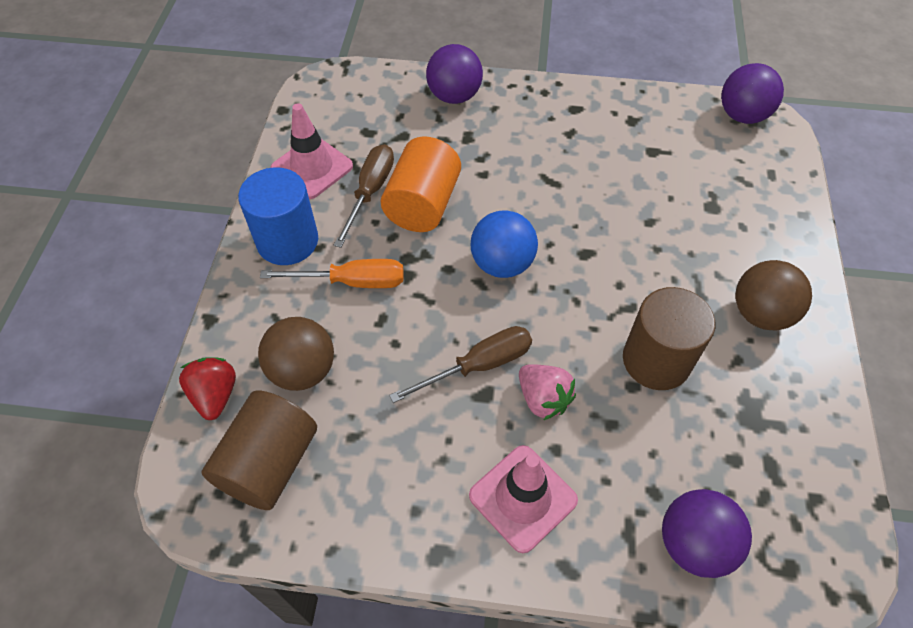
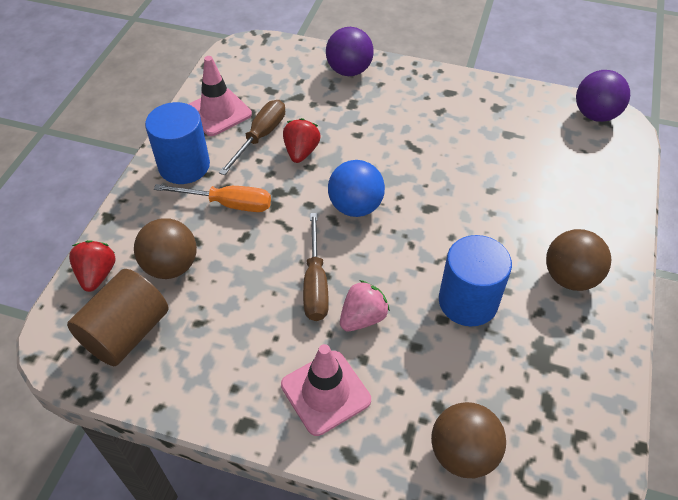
camera: 10 degrees right, 5 degrees down
orange cylinder [381,137,461,232] -> red strawberry [283,118,321,163]
brown screwdriver [389,326,532,403] -> brown screwdriver turned 105 degrees clockwise [303,213,329,321]
pink strawberry [519,364,576,420] -> pink strawberry turned 105 degrees counterclockwise [340,280,390,331]
brown cylinder [623,287,715,390] -> blue cylinder [439,235,512,326]
purple ball [662,489,752,578] -> brown ball [431,402,506,478]

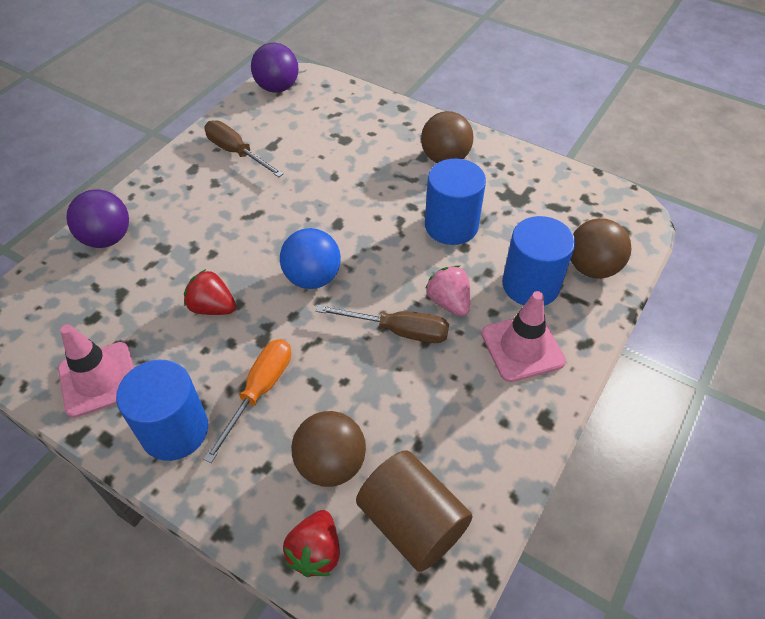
camera: 75 degrees left, 0 degrees up
red strawberry [69,240,116,292] -> red strawberry turned 90 degrees counterclockwise [283,510,340,577]
brown screwdriver [219,100,285,175] -> brown screwdriver moved to [204,120,284,177]
none -> blue cylinder [502,216,575,306]

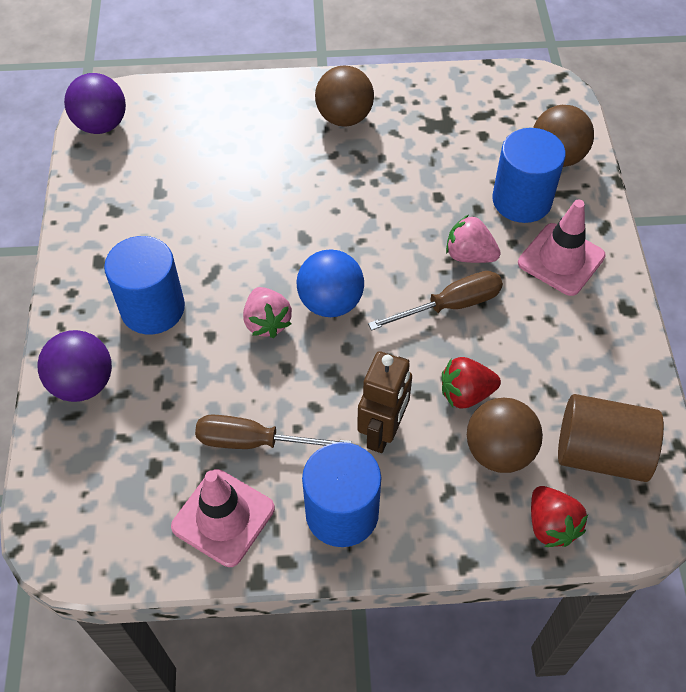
camera: 35 degrees left, 5 degrees up
red strawberry [184,269,236,315] -> red strawberry moved to [442,357,501,409]
orange screwdriver [203,339,291,463] -> brown robot [357,351,412,453]
brown screwdriver [204,120,284,177] -> brown screwdriver moved to [195,414,352,449]
blue cylinder [425,159,486,245] -> blue cylinder moved to [104,236,185,335]
none -> pink strawberry [243,287,292,338]

